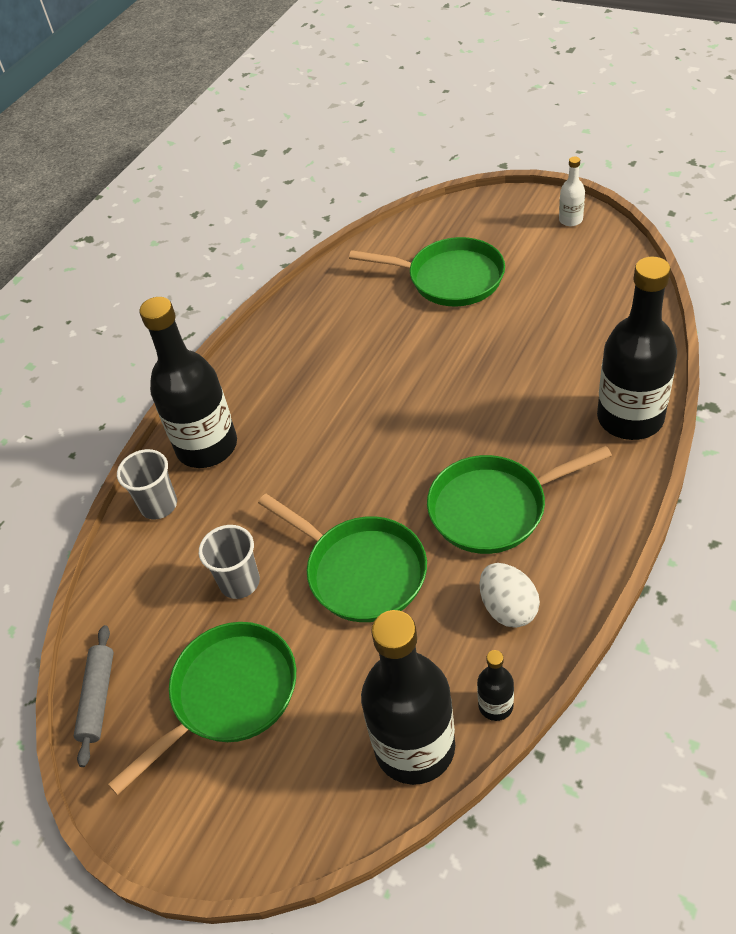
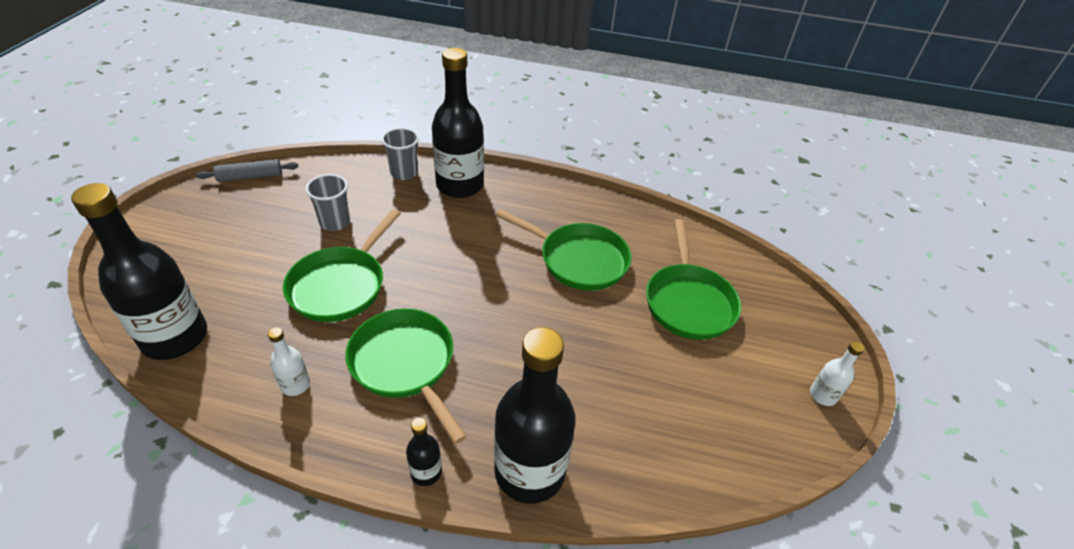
camera: 65 degrees right, 5 degrees down
green pan [108,622,296,795] -> green pan moved to [495,209,632,291]
black bottle [477,650,514,721] -> black bottle moved to [406,418,442,486]
white egg [480,563,540,628] -> white bottle [268,327,310,396]

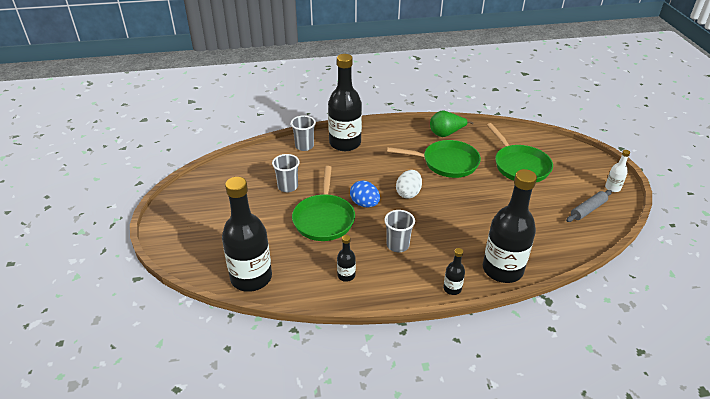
camera: 20 degrees left, 5 degrees down
grey rolling pin [196,159,299,182] -> grey rolling pin moved to [566,190,612,222]
white bottle [268,327,310,396] -> black bottle [337,235,356,282]
green pan [345,309,467,444] -> grey cup [384,210,415,252]
none -> blue egg [350,180,380,207]
none -> white egg [396,170,422,199]
none -> green pear [430,111,474,137]

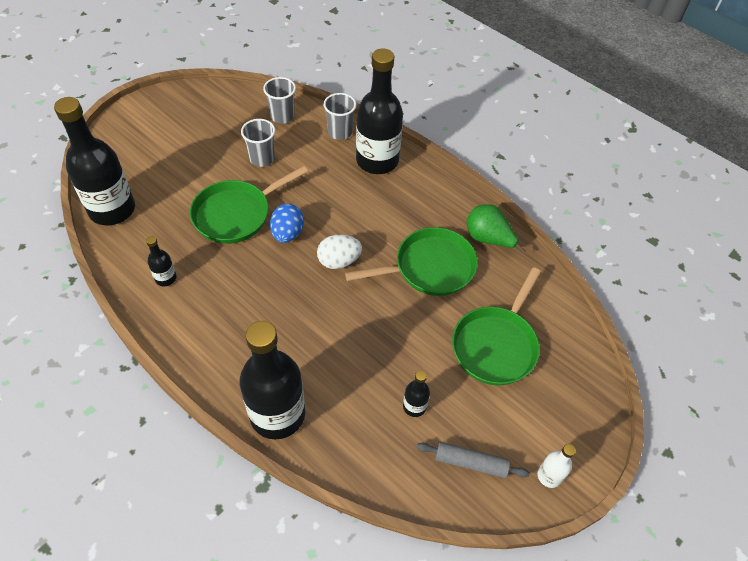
camera: 50 degrees right, 15 degrees up
grey cup [384,210,415,252] -> grey cup moved to [263,77,296,124]
green pan [387,140,481,178] -> green pan turned 75 degrees counterclockwise [345,227,478,296]
black bottle [443,248,465,295] -> black bottle moved to [403,370,430,417]

